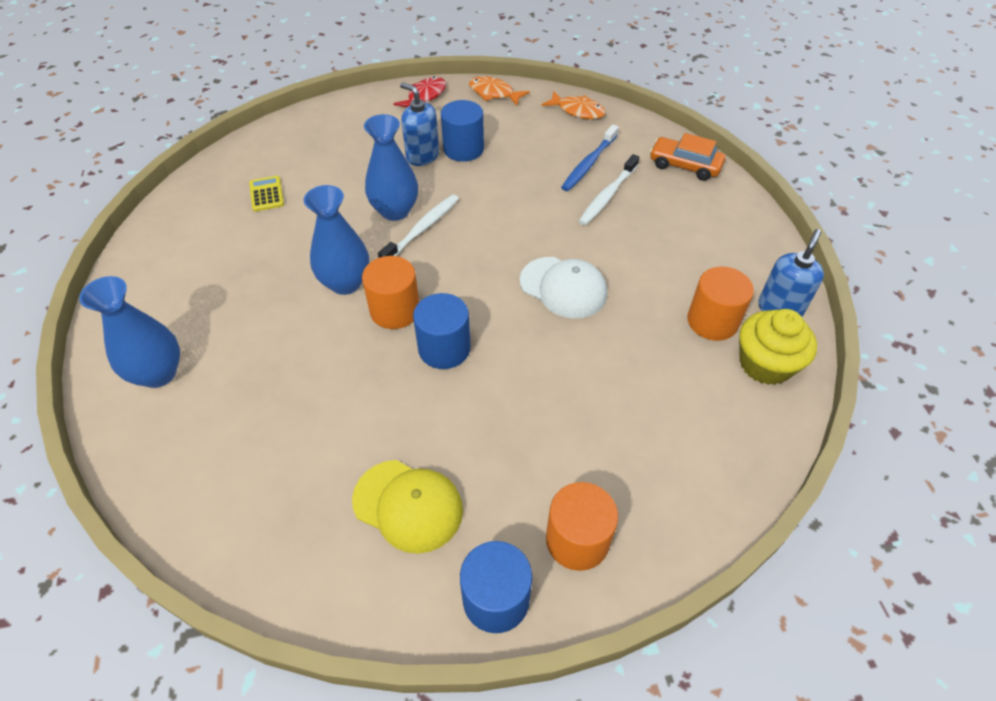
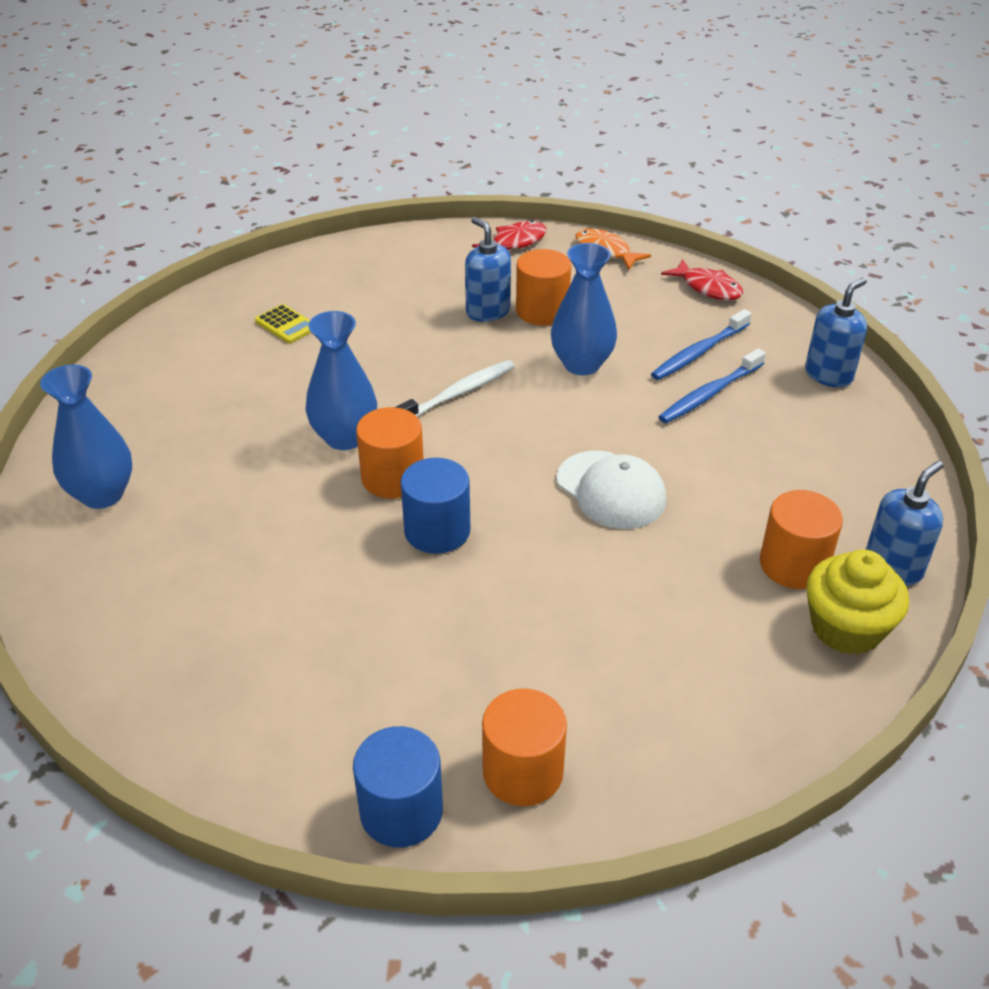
camera: 15 degrees right, 10 degrees down
yellow calculator [249,176,284,211] -> yellow calculator turned 135 degrees clockwise [255,304,311,343]
yellow cap [352,460,463,554] -> none
blue vase [364,114,418,221] -> blue vase moved to [551,243,617,375]
blue cylinder [441,100,484,162] -> orange cylinder [516,249,571,325]
orange fish [542,91,606,119] -> red fish [661,259,743,300]
white toothbrush [579,154,639,225] -> blue toothbrush [659,348,766,423]
orange car [650,133,725,181] -> blue soap dispenser [805,278,867,388]

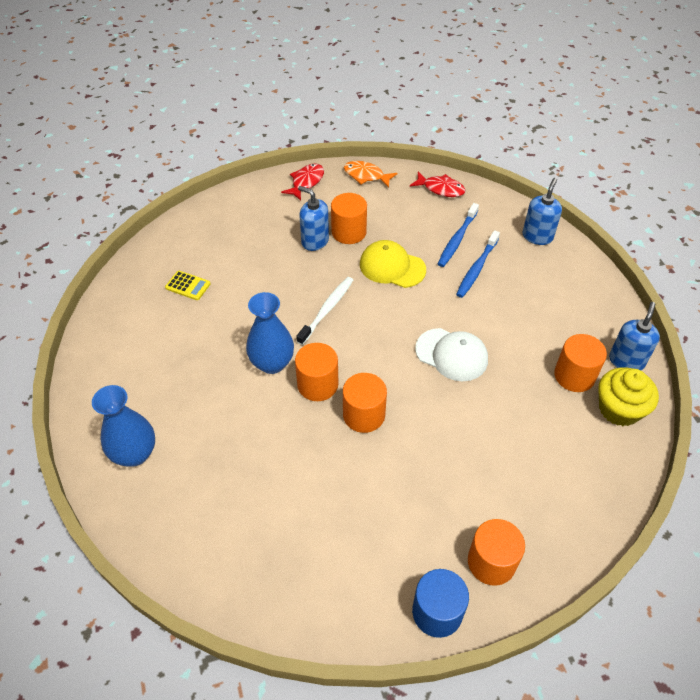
camera: 20 degrees left, 10 degrees up
blue cylinder [401,458,470,554] -> orange cylinder [343,373,387,433]
blue vase [551,243,617,375] -> yellow cap [360,240,426,288]

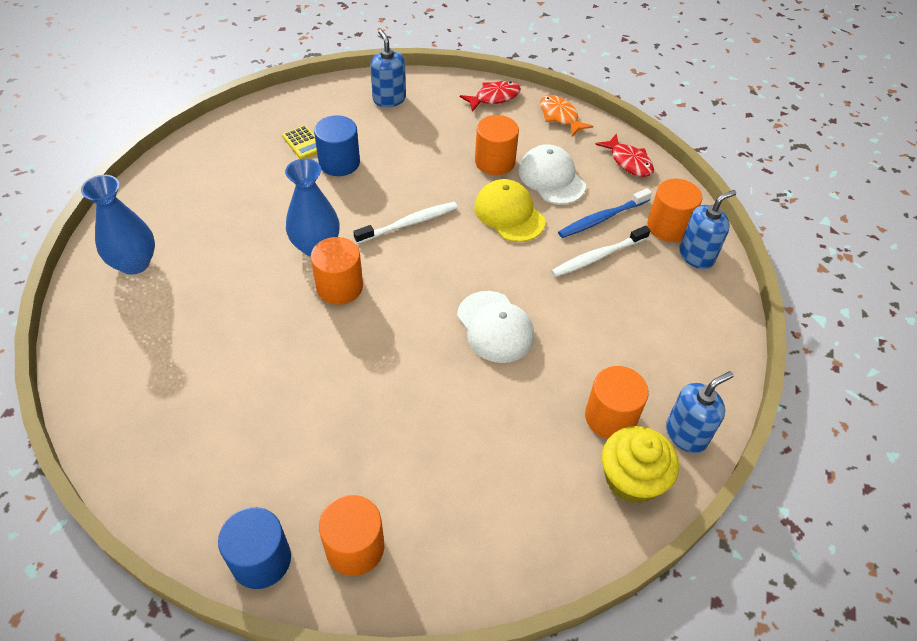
camera: 30 degrees right, 0 degrees up
blue soap dispenser [298,186,329,251] -> blue soap dispenser moved to [370,29,406,107]
orange cylinder [343,373,387,433] -> orange cylinder moved to [647,179,702,242]
blue toothbrush [456,230,500,298] -> white toothbrush [551,226,651,277]
none -> blue cylinder [314,115,360,176]
none -> white cap [518,144,586,204]

